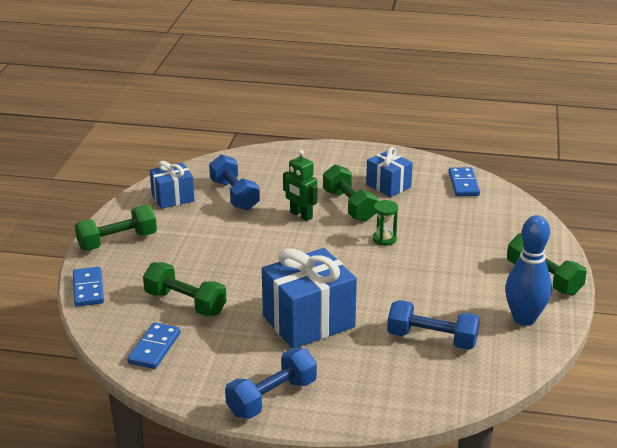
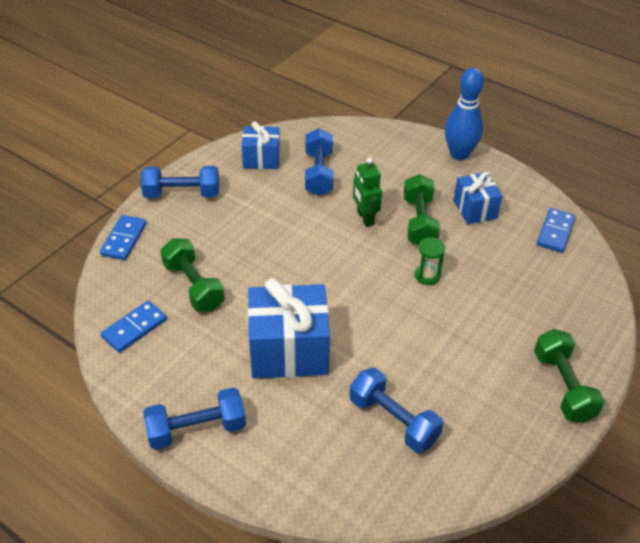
camera: 25 degrees right, 15 degrees up
green dumbbell [75,205,157,251] -> blue dumbbell [141,166,219,198]
blue bowling pin [505,215,552,326] -> blue bowling pin moved to [445,68,484,160]

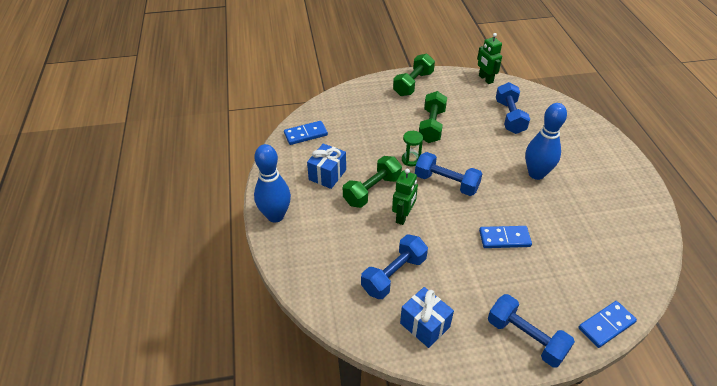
camera: 135 degrees left, 0 degrees up
blue domino [101,301,167,353] -> blue domino moved to [479,226,532,248]
blue dumbbell [143,387,246,450] -> blue dumbbell moved to [415,152,483,196]
green dumbbell [160,238,225,312] -> green dumbbell moved to [419,91,447,143]
blue gift [248,278,330,379] -> blue bowling pin [525,103,567,180]
none -> green robot [477,33,502,84]

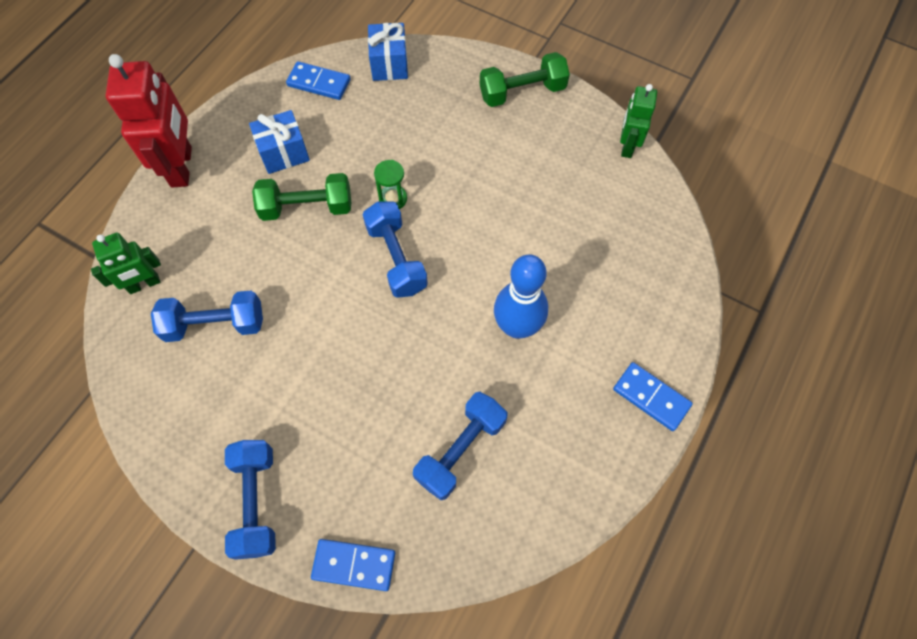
camera: 40 degrees right, 20 degrees up
blue bowling pin [254,144,291,223] -> red robot [105,54,192,187]
green robot [392,169,418,225] -> green robot moved to [91,233,161,294]
blue gift [400,287,454,348] -> blue gift moved to [368,23,408,81]
green dumbbell [419,91,447,143] -> none
blue domino [479,226,532,248] -> blue domino moved to [613,362,693,431]
blue dumbbell [496,82,530,134] -> blue dumbbell moved to [413,392,507,500]

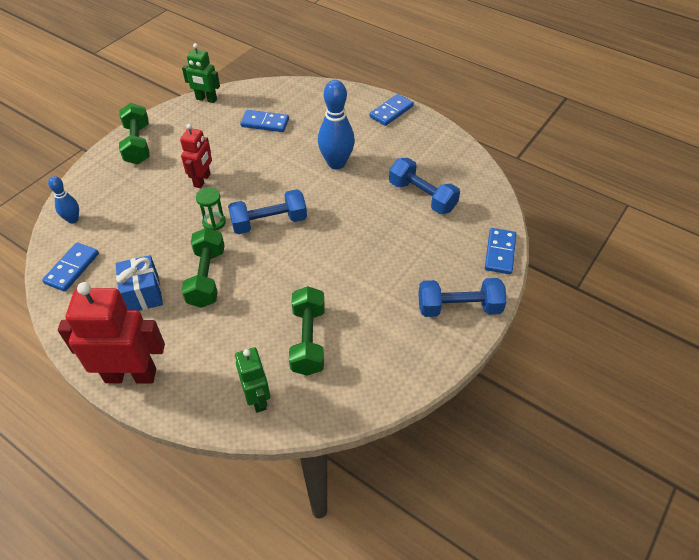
camera: 85 degrees left, 15 degrees down
blue dumbbell [151,291,263,342] -> green dumbbell [289,286,324,376]
blue gift [368,23,408,81] -> blue bowling pin [48,176,79,224]
none -> red robot [180,124,212,188]
none -> blue domino [240,110,289,132]

